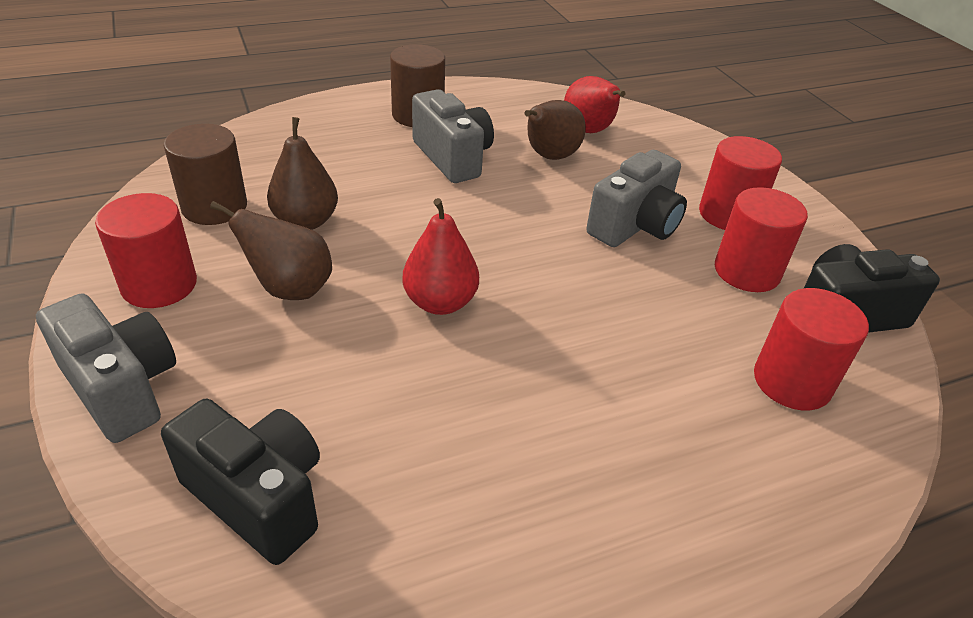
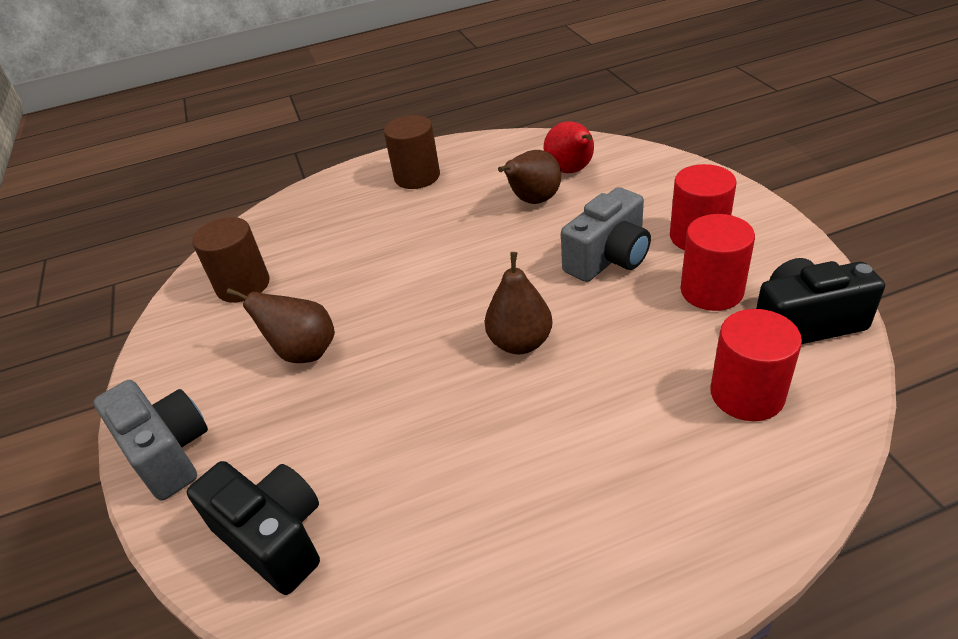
camera: 10 degrees right, 0 degrees up
red cylinder [95,193,197,308] -> none
brown pear [267,117,338,230] -> brown pear moved to [485,252,552,354]
red pear [402,198,479,315] -> none
grey camera [412,89,494,183] -> none

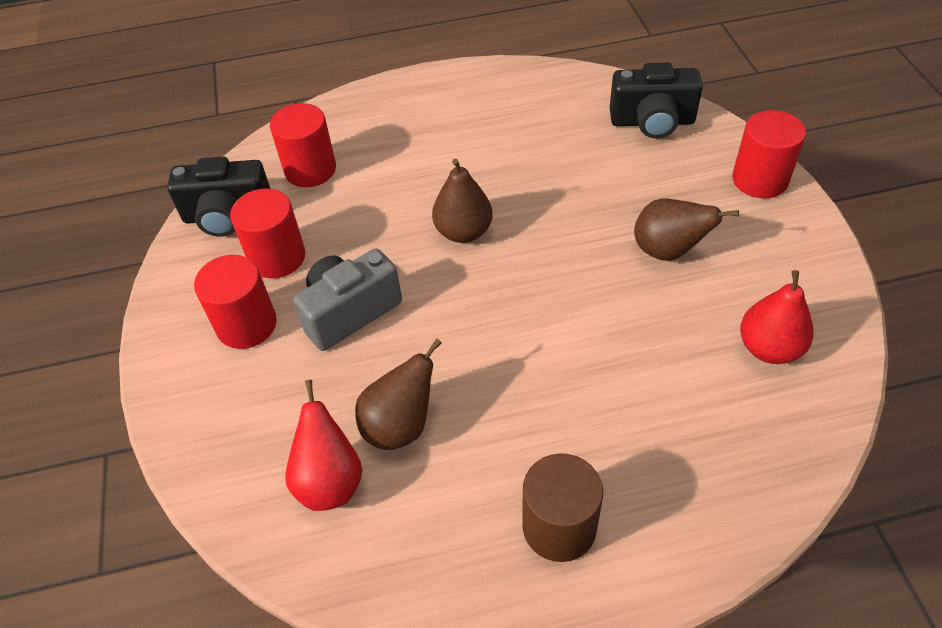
camera: 175 degrees left, 10 degrees up
grey camera [94,380,208,501] -> red cylinder [732,110,806,198]
black camera [187,461,320,595] -> black camera turned 45 degrees counterclockwise [610,63,703,138]
brown cylinder [192,217,270,303] -> red pear [740,270,814,364]

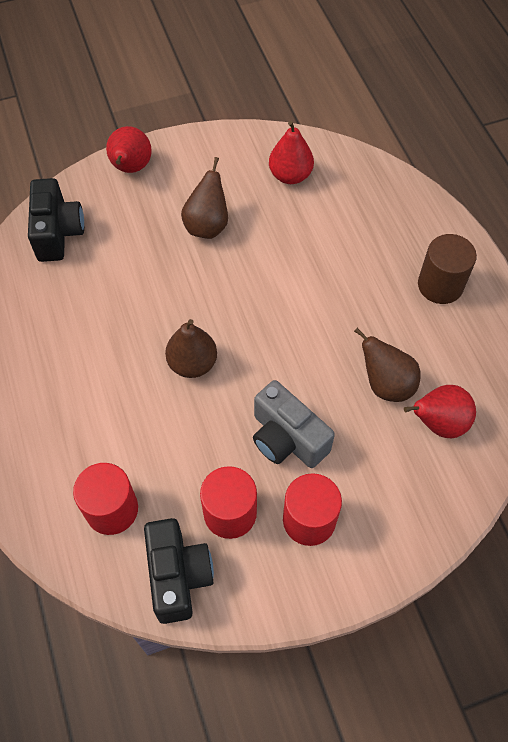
camera: 100 degrees left, 10 degrees up
red cylinder [732,110,806,198] -> red pear [106,126,152,173]

